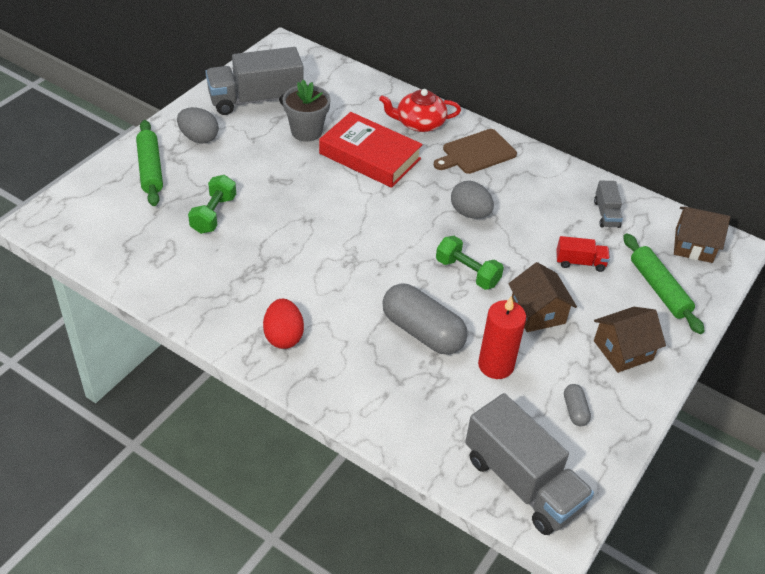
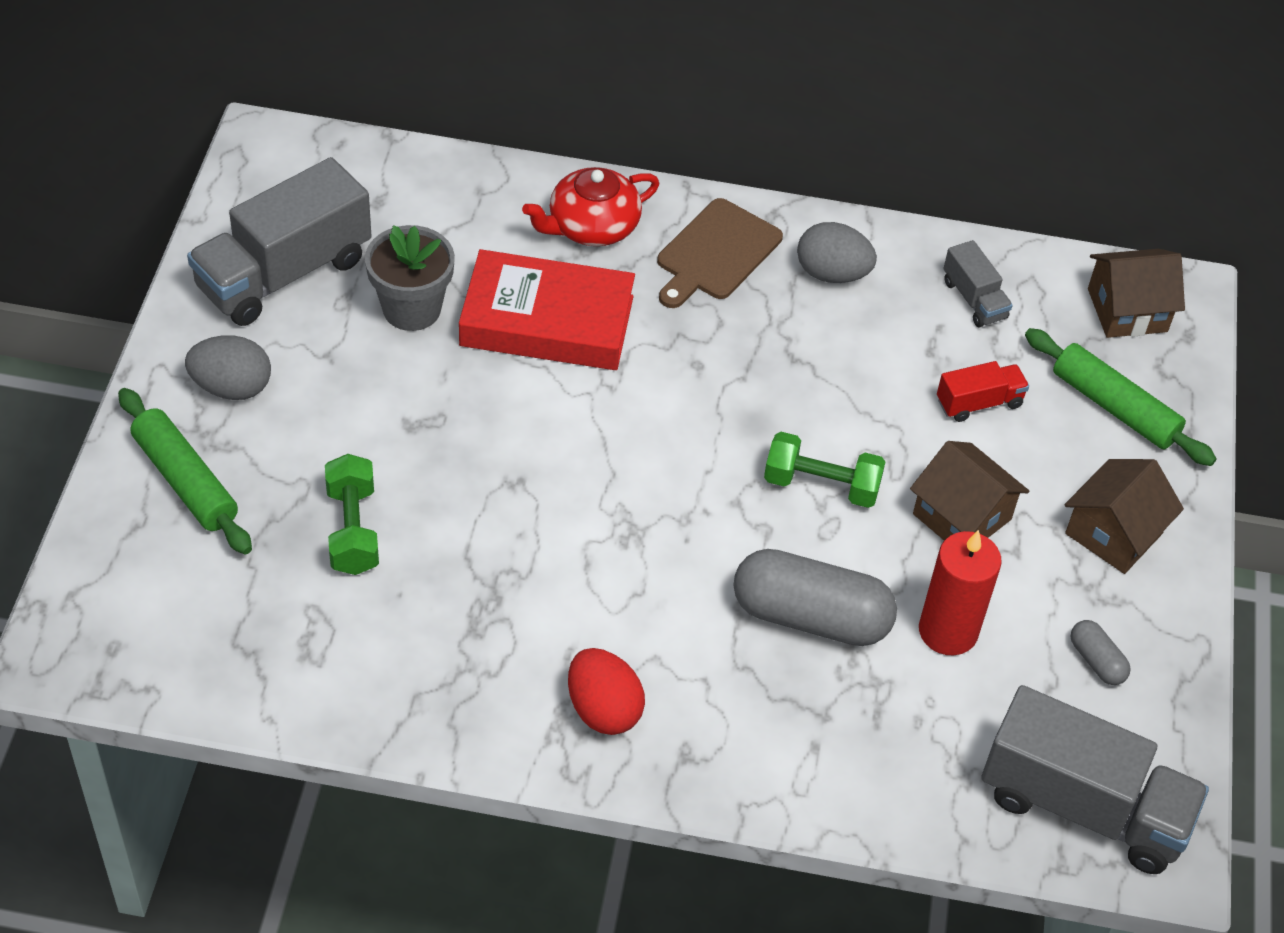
camera: 25 degrees left, 5 degrees up
grey egg [451,181,494,219] -> grey egg moved to [797,222,877,283]

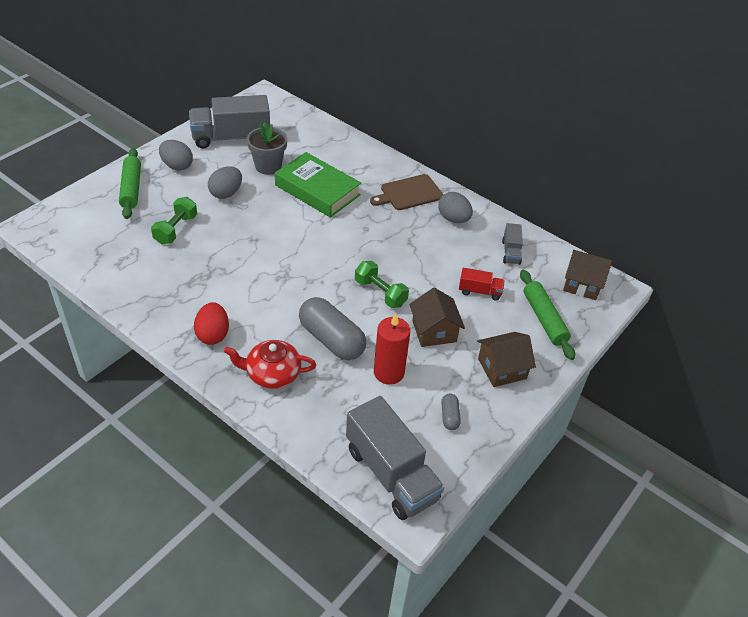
camera: 30 degrees right, 5 degrees down
red book [459,249,635,370] -> green book [275,152,361,218]
red teapot [522,167,659,246] -> red teapot moved to [224,340,316,389]
none -> grey egg [208,166,242,199]

